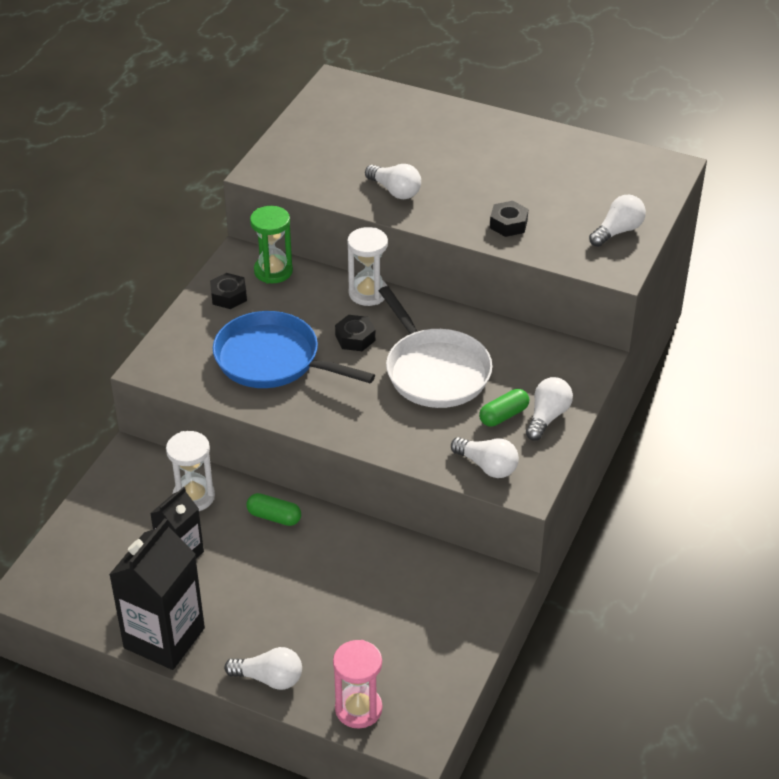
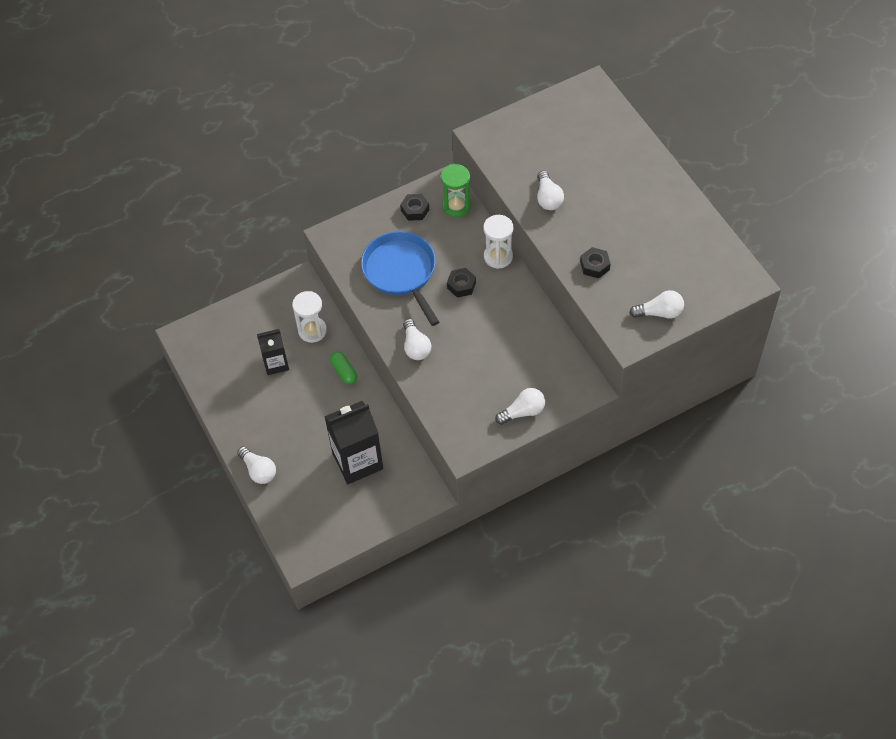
camera: 40 degrees right, 15 degrees up
black carton [109,518,205,670] -> black carton moved to [324,401,383,484]
pink hourglass [333,640,382,728] -> none
white pan [379,286,493,408] -> none
white light bulb [451,437,519,478] -> white light bulb moved to [403,319,431,360]
green capsule [479,389,529,427] -> none

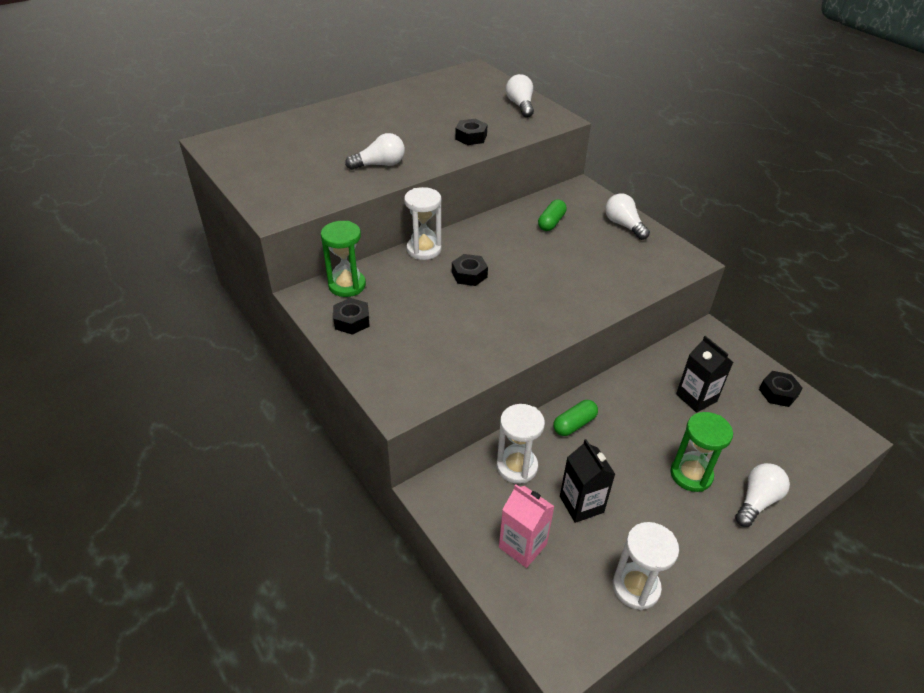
camera: 100 degrees left, 15 degrees down
black carton [324,401,383,484] -> black carton [676,336,733,413], size x0.59
blue pan [361,231,439,326] -> none
white light bulb [403,319,431,360] -> none
none -> pink carton [499,484,555,568]
none -> green capsule [538,199,567,231]
none -> white hourglass [613,522,679,610]
none -> green hourglass [670,412,733,492]
none -> black nut [759,371,802,407]

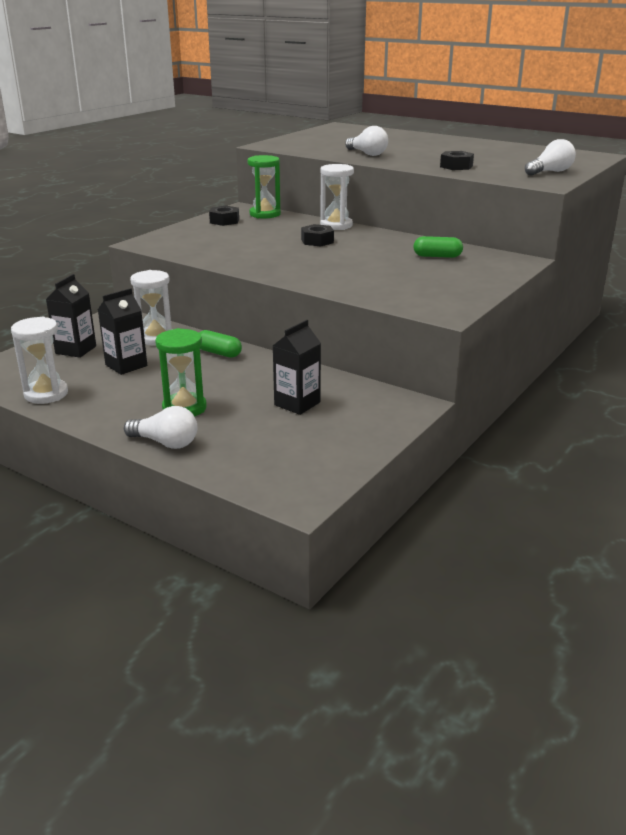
camera: 70 degrees right, 15 degrees down
pink carton [499,484,555,568] -> black carton [46,274,96,358]
white light bulb [605,193,650,240] -> none
black nut [759,371,802,407] -> none

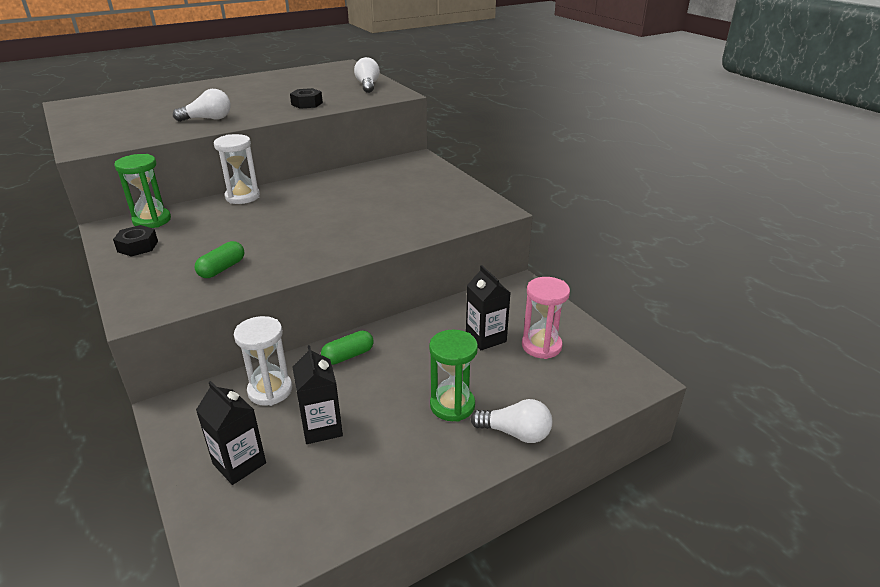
camera: 65 degrees left, 5 degrees up
white hourglass [11,317,68,404] -> none
white light bulb [124,406,197,449] -> white light bulb turned 60 degrees clockwise [470,399,552,443]
black nut [301,224,334,247] -> none
green capsule [413,236,463,258] -> green capsule moved to [195,241,244,278]
none -> pink hourglass [522,277,570,359]

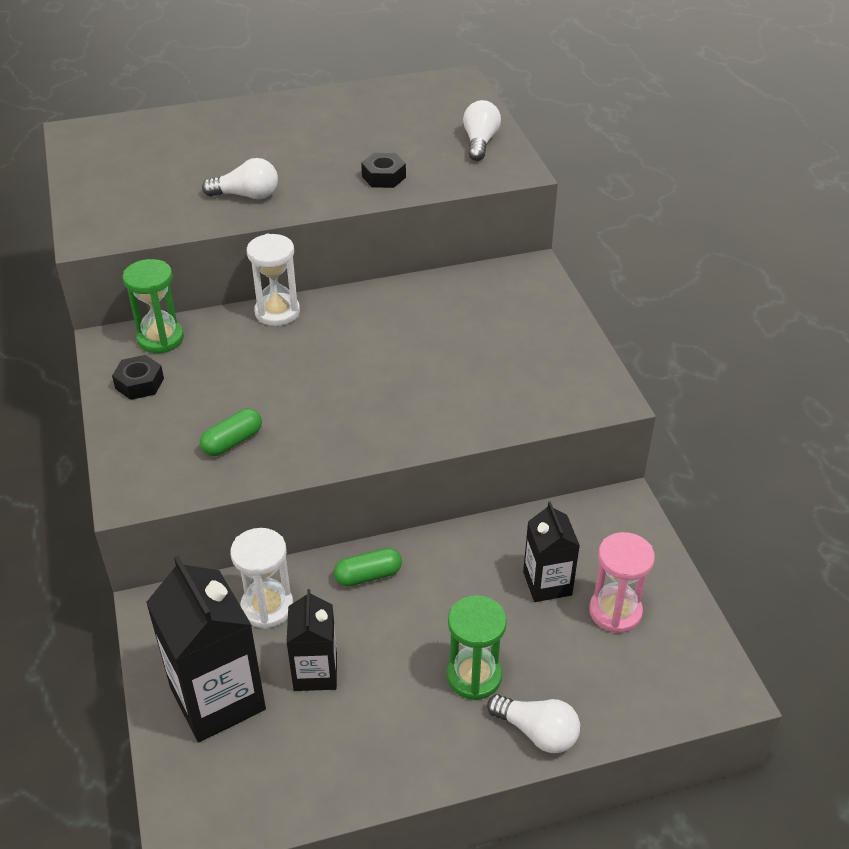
camera: 15 degrees right, 10 degrees up
black carton [196,381,266,485] -> black carton [146,556,266,742], size x1.69

